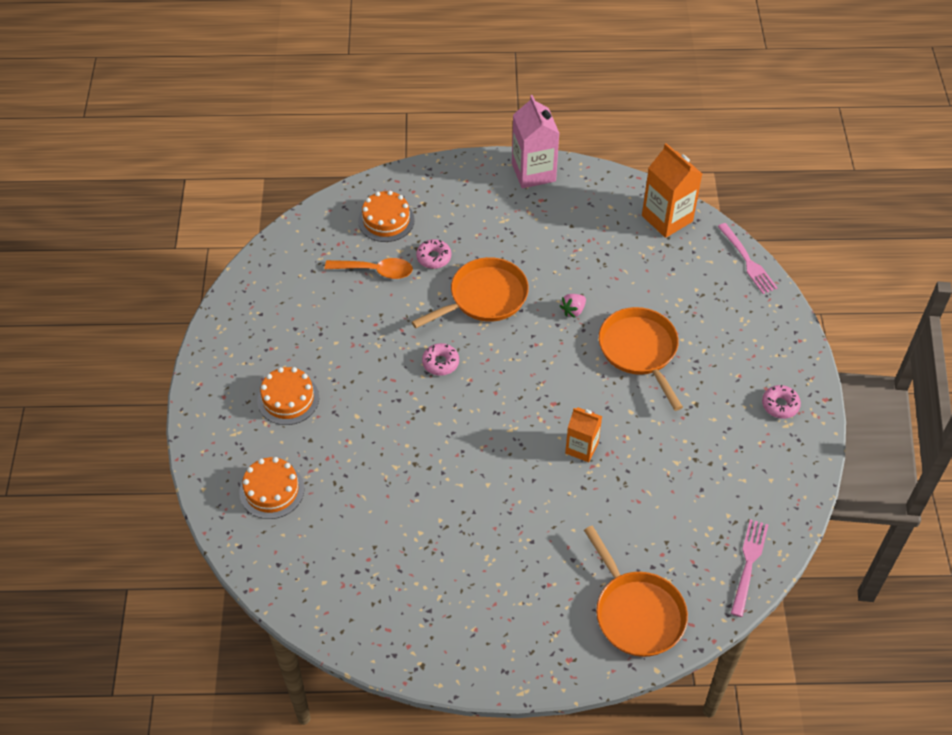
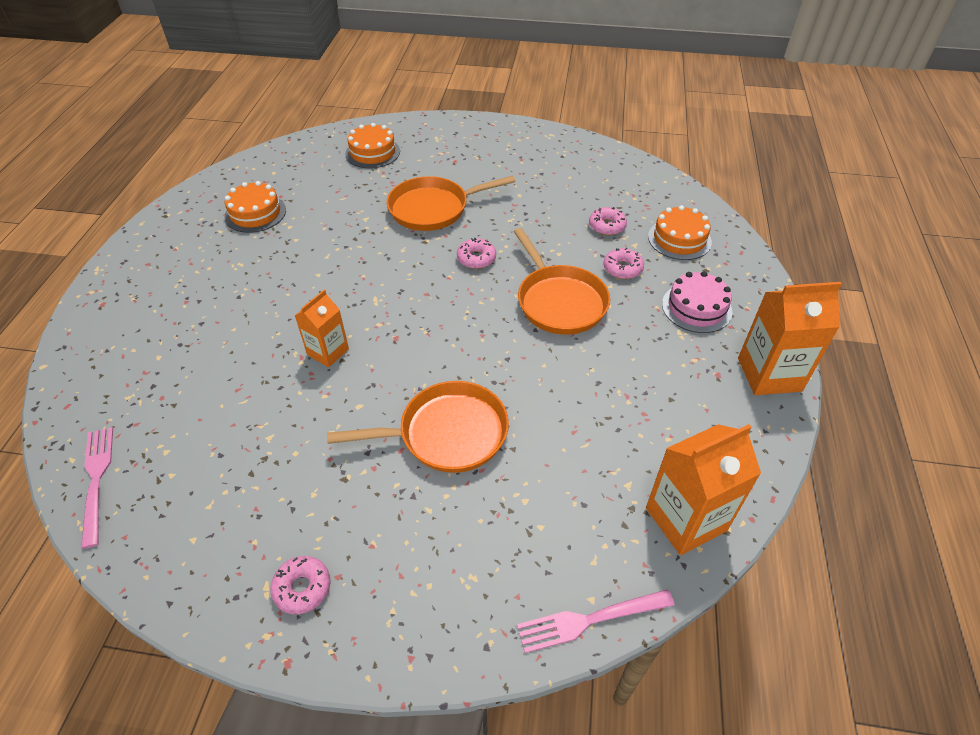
camera: 100 degrees right, 5 degrees down
orange cake [257,367,319,425] -> orange cake moved to [224,181,286,233]
orange spoon [325,258,413,279] -> pink donut [589,207,627,235]
pink carton [512,95,560,188] -> orange carton [738,282,842,395]
pink strawberry [560,294,586,318] -> none
orange pan [584,526,688,657] -> orange pan moved to [386,175,515,231]
pink fork [731,519,768,617] -> pink fork turned 135 degrees counterclockwise [81,427,113,549]
none -> pink cake [662,271,732,333]

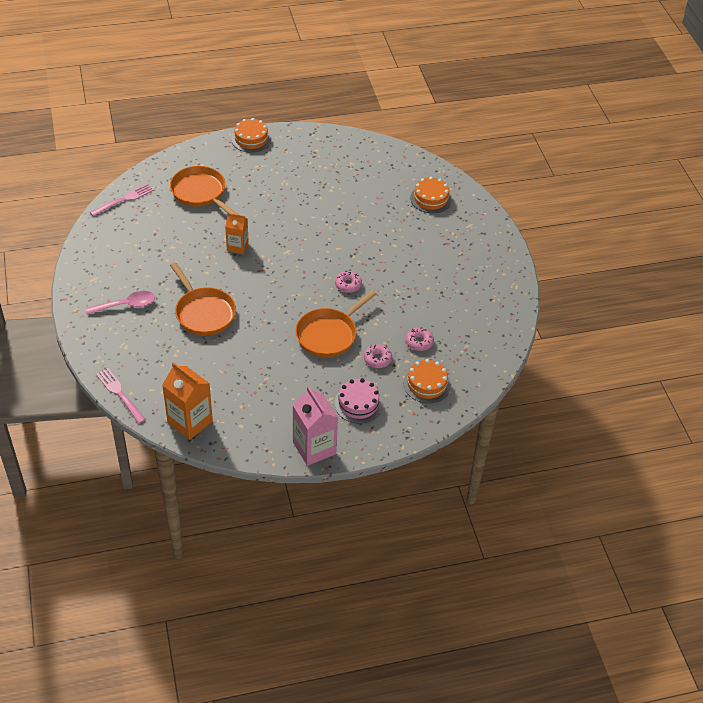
camera: 65 degrees right, 0 degrees up
orange cake [224,181,286,233] -> orange cake moved to [231,118,271,153]
pink donut [270,556,331,614] -> none
orange pan [386,175,515,231] -> orange pan moved to [170,166,238,215]
orange carton [738,282,842,395] -> pink carton [293,386,338,466]
none -> pink spoon [85,291,155,315]

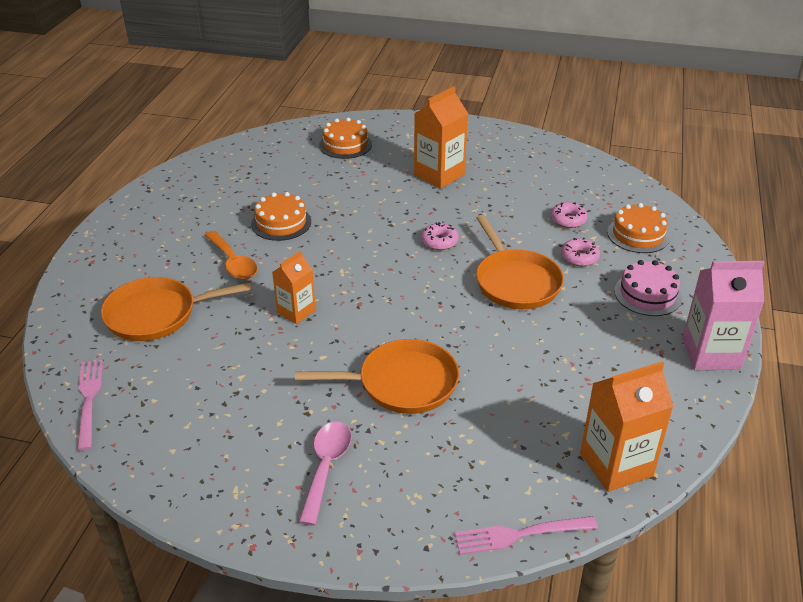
camera: 60 degrees left, 10 degrees down
orange cake [231,118,271,153] -> orange cake moved to [251,192,311,241]
none -> orange spoon [204,231,257,279]
none -> orange carton [414,86,468,189]

